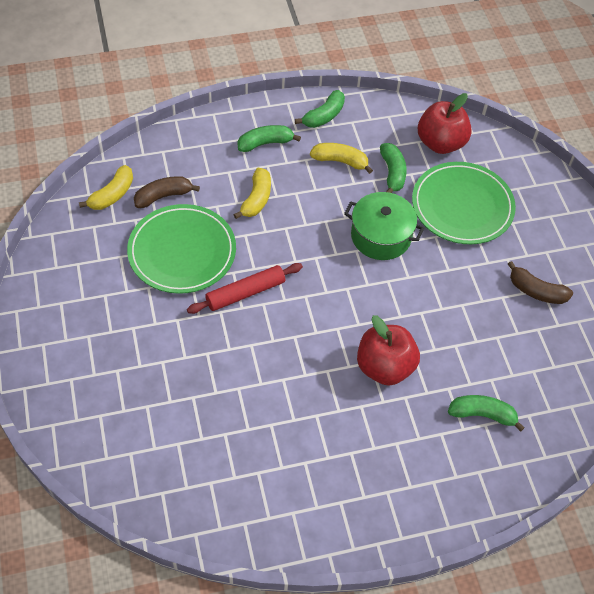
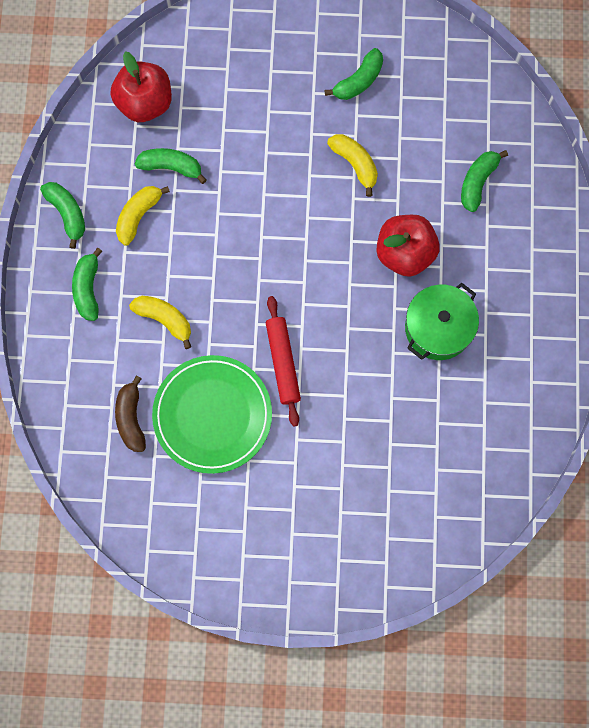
camera: 70 degrees left, 20 degrees up
yellow banana [79,165,133,210] -> yellow banana moved to [327,134,378,197]
green pot [344,192,424,260] -> green pot moved to [405,283,479,360]
green plate [412,162,516,244] -> none
brown banana [508,261,573,304] -> green banana [325,48,383,100]

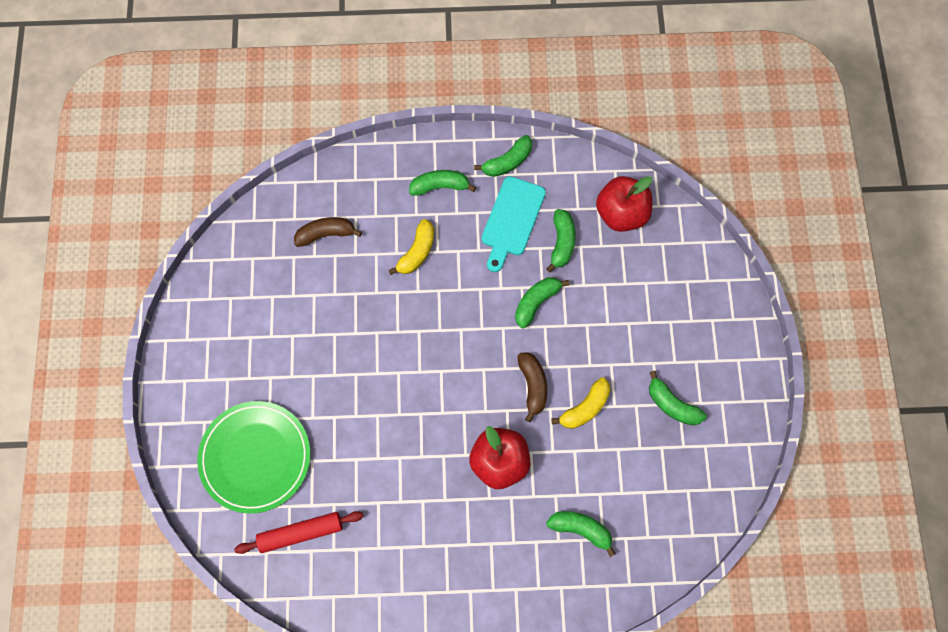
camera: 85 degrees right, 5 degrees down
yellow banana [116,186,170,246] -> turquoise cutting board [481,176,546,272]
green plate [152,355,272,474] -> green plate moved to [197,401,310,514]
red rolling pin [266,296,301,426] -> red rolling pin moved to [234,511,363,554]
green pot [405,283,479,360] -> none
none -> green banana [515,277,569,328]
none -> brown banana [517,353,547,422]

